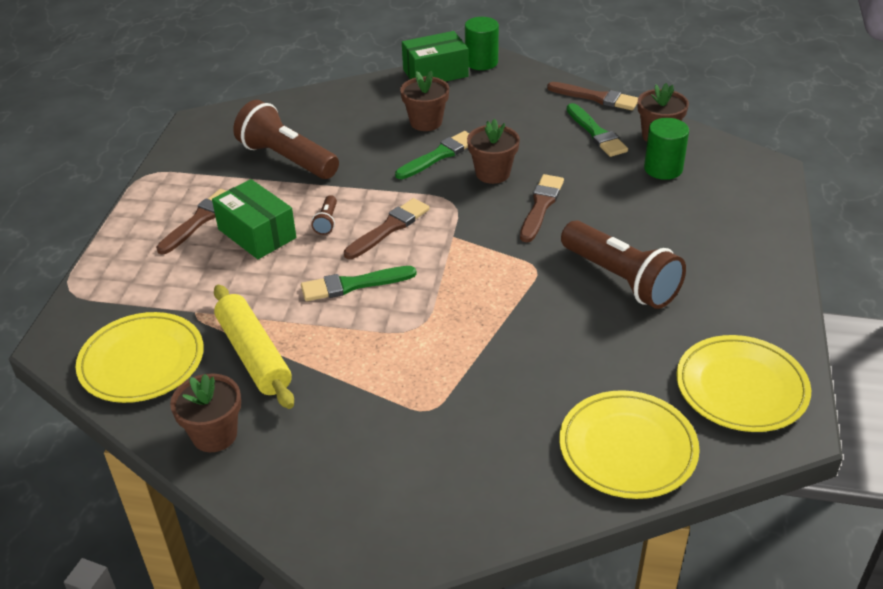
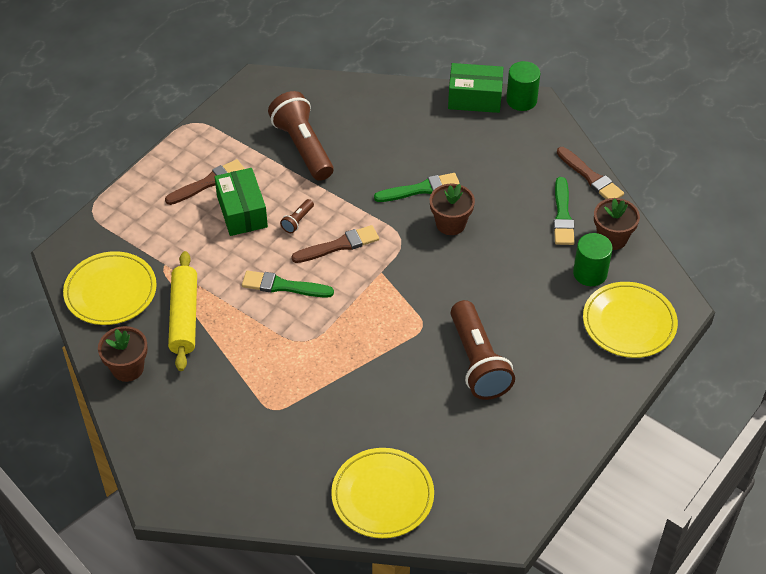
camera: 25 degrees right, 10 degrees up
brown flower pot [400,71,449,131] -> none
brown brush [520,174,564,242] -> none
yellow plate [677,335,811,432] -> yellow plate moved to [583,282,678,358]

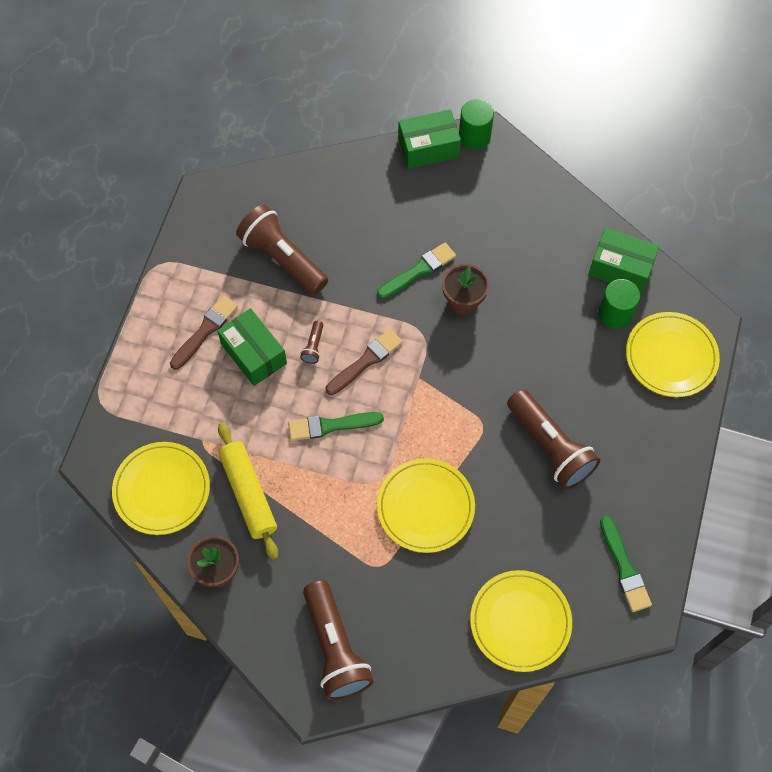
camera: 20 degrees left, 15 degrees up
green brush [553,177,575,245] -> green brush moved to [600,516,652,612]
brown brush [557,147,624,199] -> none
brown flower pot [594,198,640,250] -> green box [588,228,659,293]
none -> brown flashlight [303,580,374,700]
none -> yellow plate [377,459,475,553]

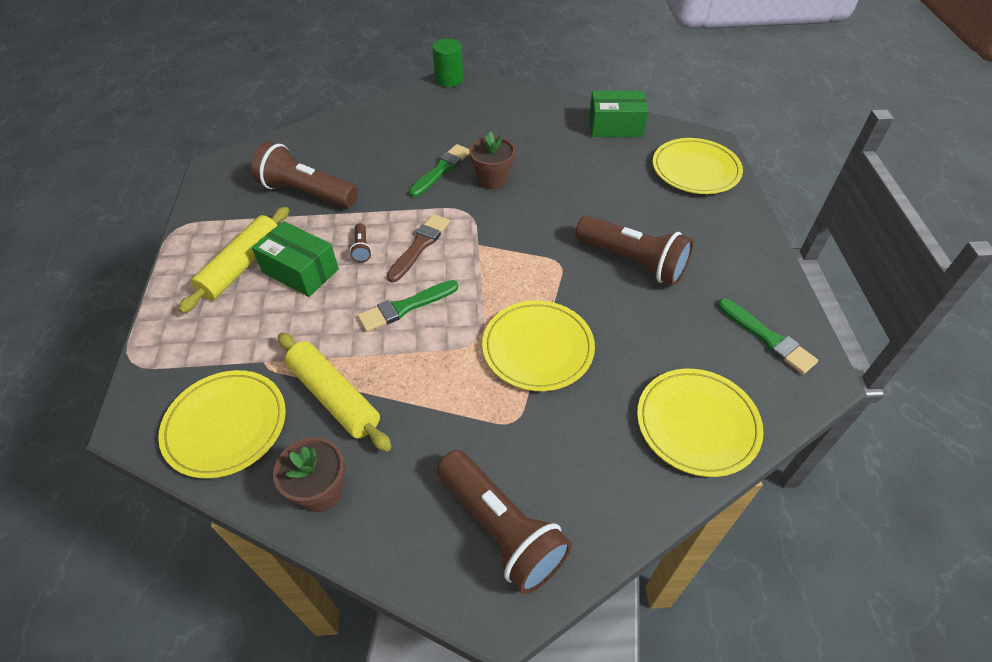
camera: 20 degrees left, 15 degrees down
brown brush [170,295,238,370] -> yellow rolling pin [178,207,289,313]
green box [398,110,461,169] -> none
green cylinder [598,279,640,329] -> none

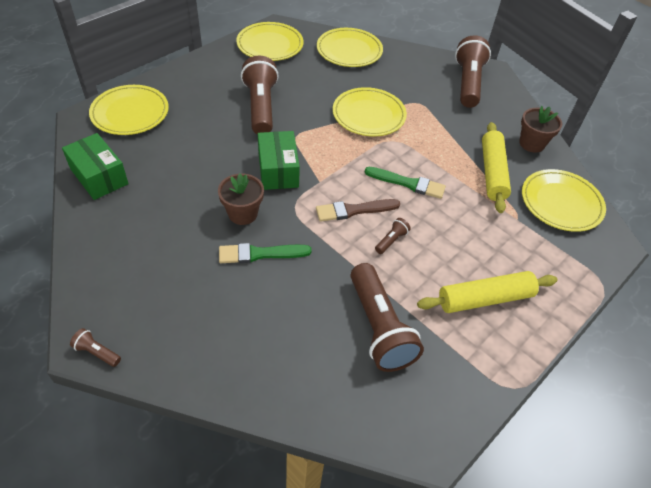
camera: 135 degrees left, 0 degrees up
green box [252,221,339,297] -> green box moved to [258,131,300,190]
green cylinder [432,39,463,87] -> brown flashlight [70,328,121,367]
green brush [718,298,818,374] -> yellow plate [236,22,303,61]

